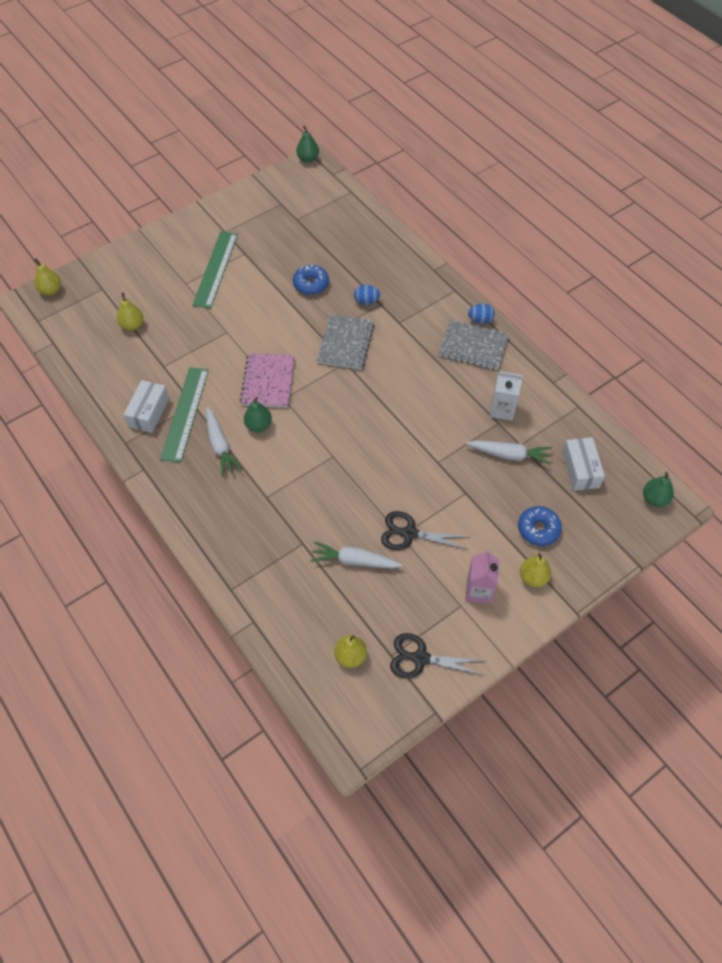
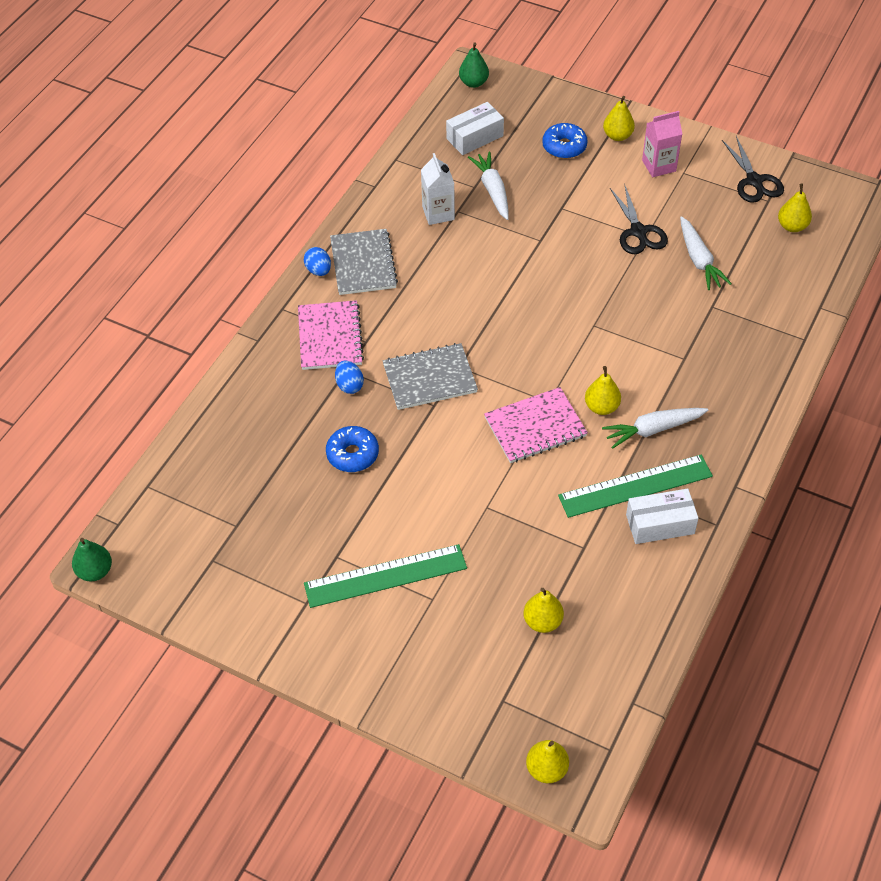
camera: 115 degrees left, 5 degrees down
white carrot [206,407,242,477] -> white carrot turned 150 degrees counterclockwise [602,408,708,449]
green pear [244,397,272,432] -> yellow pear [585,366,621,415]
none -> pink notebook [298,300,364,370]

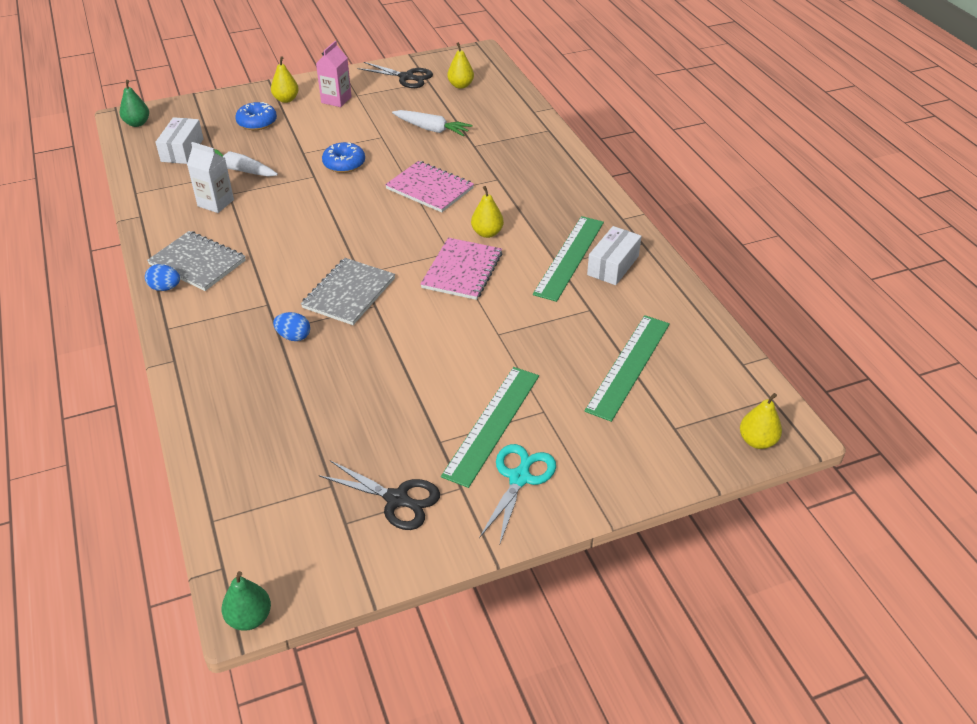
camera: 50 degrees left, 10 degrees down
pink notebook [298,300,364,370] -> pink notebook moved to [385,161,474,212]
blue donut [326,426,379,472] -> blue donut moved to [322,142,365,173]
yellow pear [524,588,564,633] -> green ruler [585,315,670,422]
white carrot [602,408,708,449] -> none
black scissors [610,186,668,254] -> black scissors moved to [319,460,440,530]
none -> turquoise scissors [479,444,556,543]

